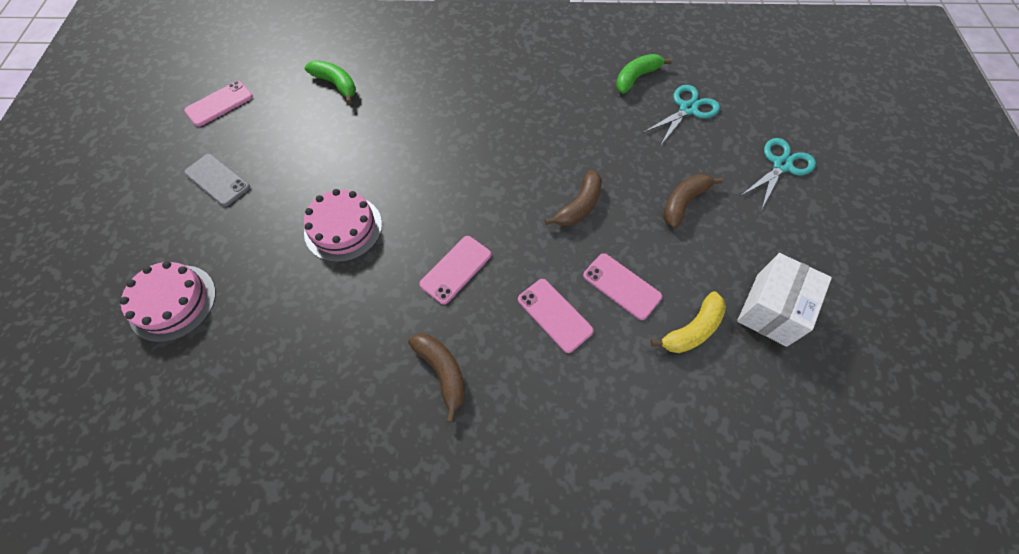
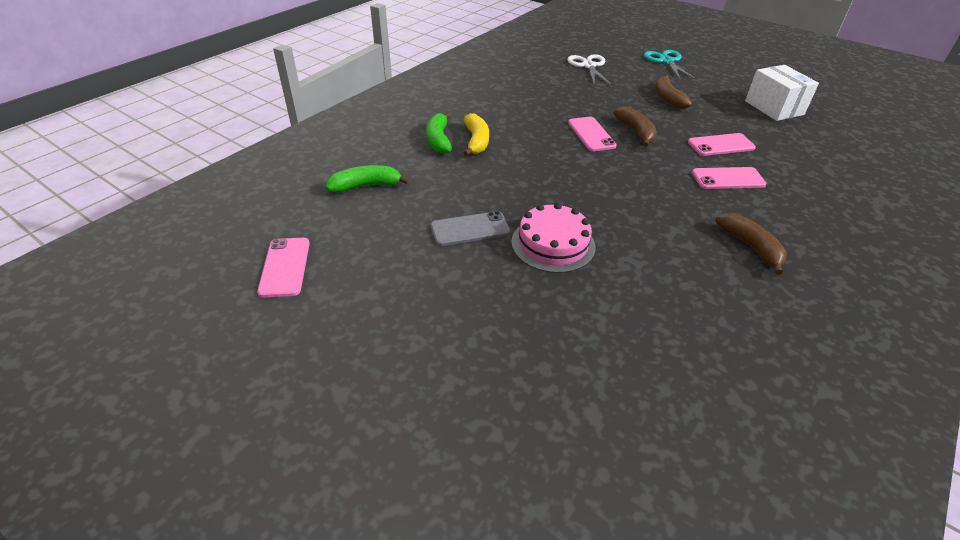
camera: 55 degrees left, 20 degrees down
pink cake [119,261,216,342] -> none
grey phone [184,154,250,206] -> grey phone moved to [431,211,510,246]
brown banana [408,333,465,423] -> brown banana turned 60 degrees clockwise [715,213,787,275]
pink phone [419,236,491,304] -> pink phone moved to [568,117,617,151]
green banana [616,54,672,93] -> green banana moved to [426,112,452,154]
turquoise scissors [643,85,720,146] -> white scissors [567,54,612,86]
yellow banana [650,291,726,353] -> yellow banana moved to [463,113,489,156]

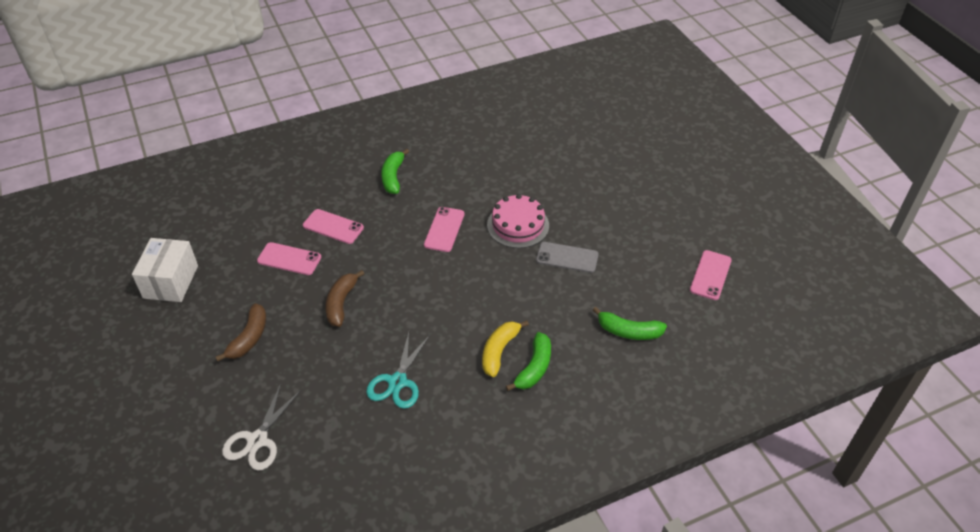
camera: 150 degrees left, 5 degrees up
pink phone [568,117,617,151] -> pink phone moved to [424,207,464,252]
turquoise scissors [644,50,697,80] -> turquoise scissors moved to [366,332,430,409]
brown banana [715,213,787,275] -> green banana [381,149,409,194]

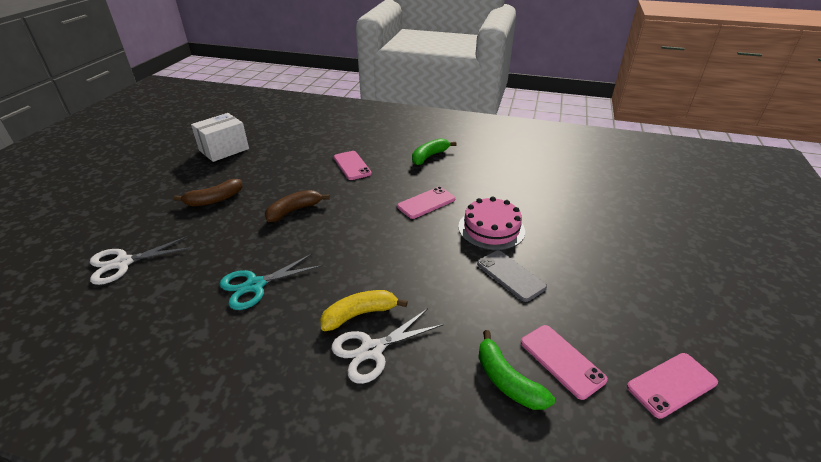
camera: 40 degrees right, 10 degrees down
pink phone [257,242,321,275] -> pink phone moved to [521,325,608,400]
green banana [506,332,551,391] -> white scissors [331,308,443,384]

